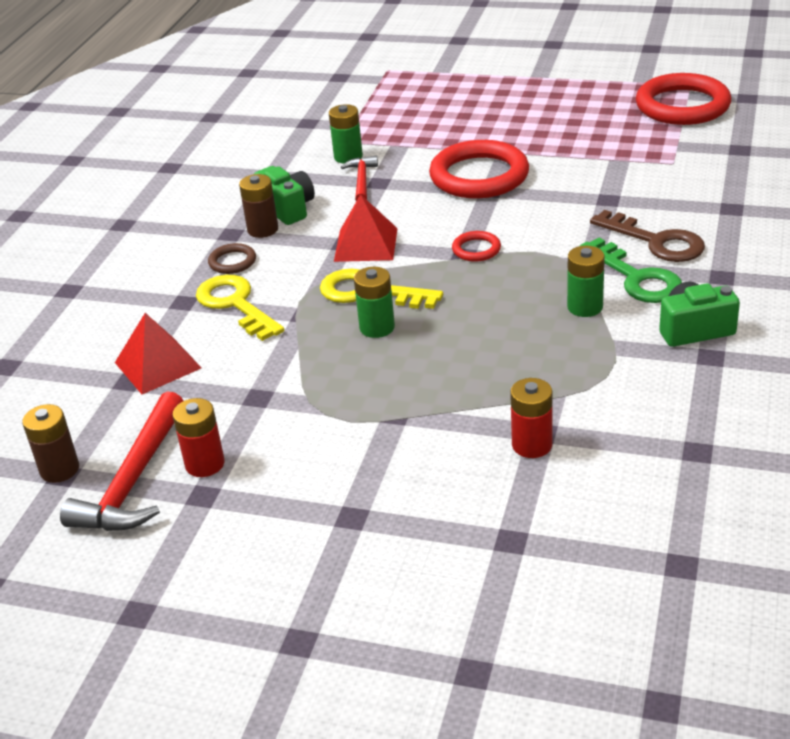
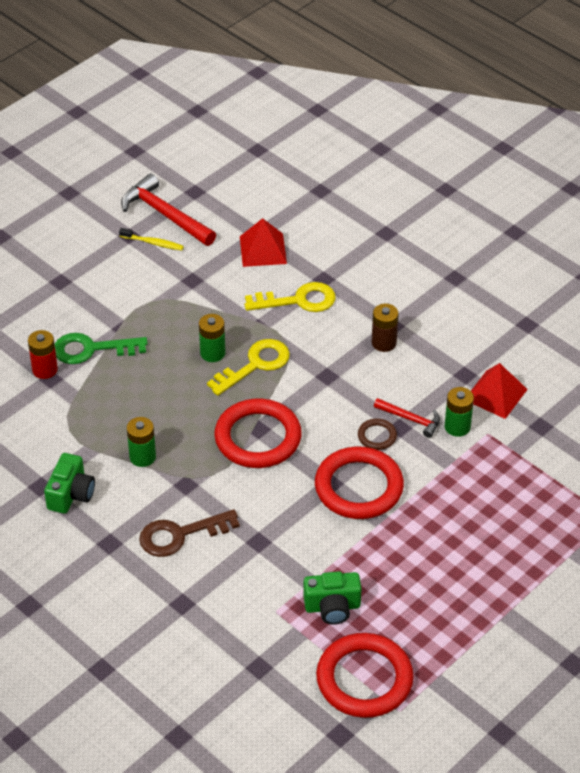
camera: 115 degrees right, 10 degrees up
brown battery [22,404,79,483] -> none
red battery [172,398,225,477] -> yellow toothbrush [119,228,184,251]
brown ring [208,243,256,274] -> brown ring moved to [358,419,397,450]
green camera [254,166,315,225] -> green camera moved to [303,571,361,625]
red pyramid [334,194,398,262] -> red pyramid moved to [471,363,528,419]
red ring [452,231,501,262] -> red ring [214,399,302,468], size x2.22
green key [580,238,682,303] -> green key moved to [55,333,148,364]

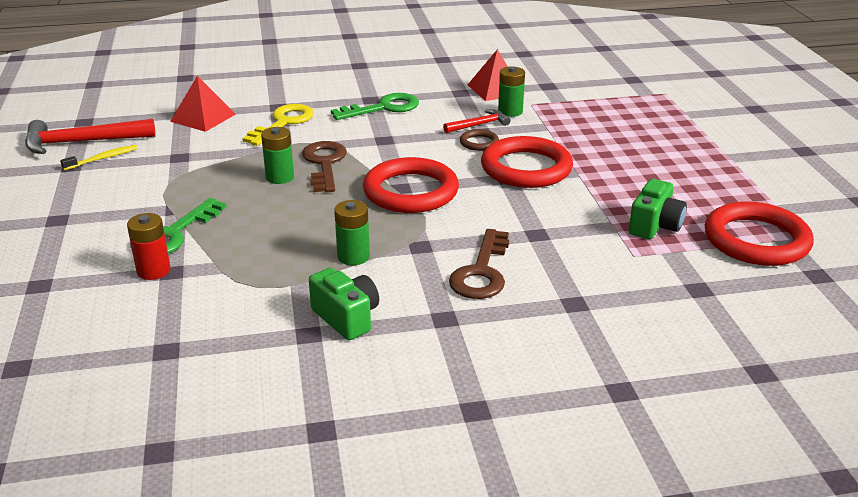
camera: 55 degrees left, 15 degrees down
yellow key [207,339,290,396] -> brown key [302,141,347,192]
brown battery [372,304,399,352] -> green key [331,93,419,120]

